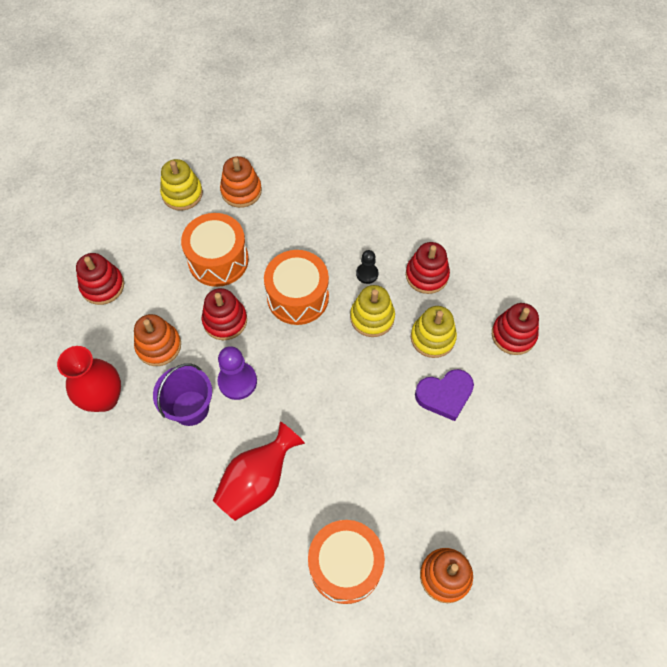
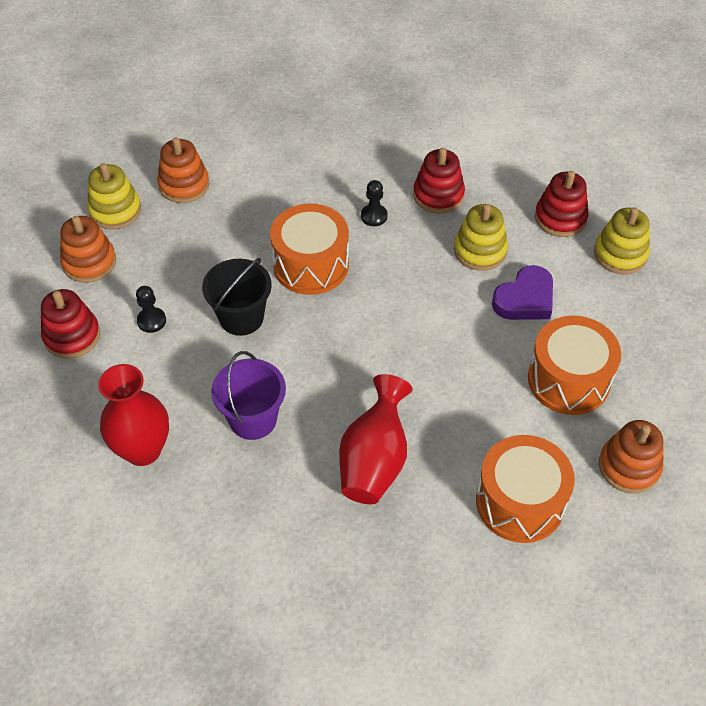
camera: 25 degrees left, 10 degrees down
orange stacking toy [134,314,181,366] -> orange stacking toy moved to [60,216,116,283]
orange drum [181,213,249,287] -> orange drum moved to [528,316,621,415]
red stacking toy [202,288,247,340] -> black bucket [202,258,272,336]
purple pawn [218,346,257,400] -> none
yellow stacking toy [350,285,395,337] -> yellow stacking toy moved to [594,207,650,274]
none -> black pawn [136,286,166,333]

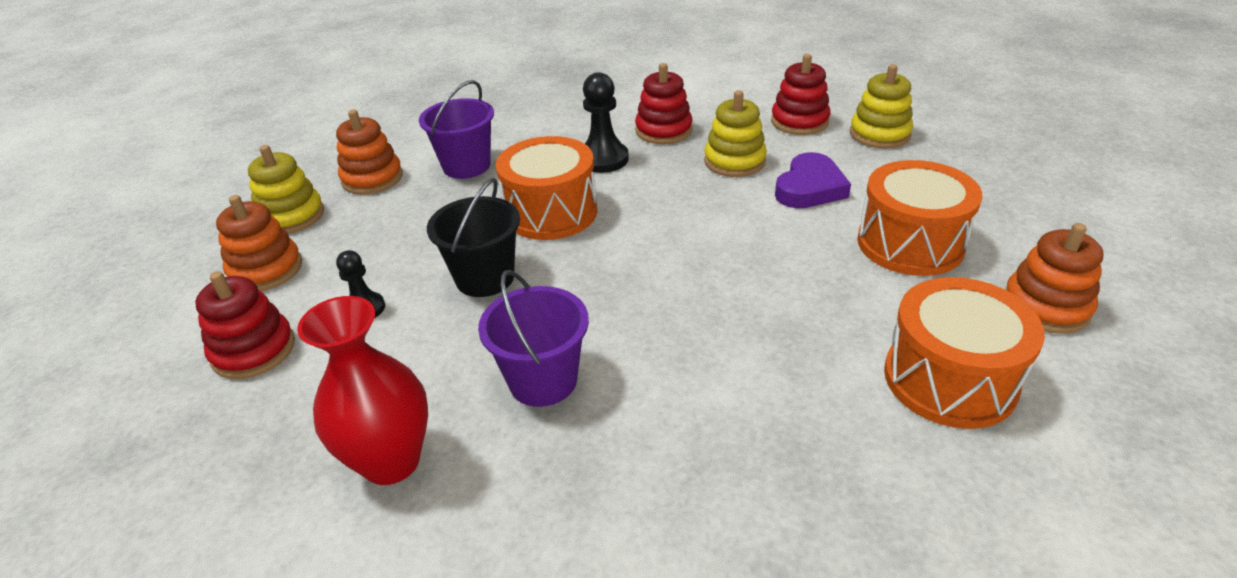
camera: 15 degrees left, 15 degrees down
red vase [339,374,412,504] -> none
black pawn [361,180,388,226] -> black pawn [583,72,629,173], size x1.63
none -> purple bucket [419,80,494,179]

